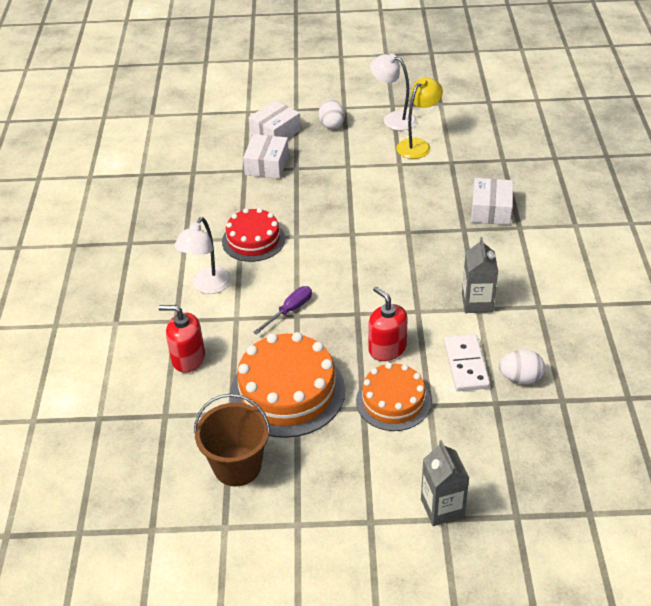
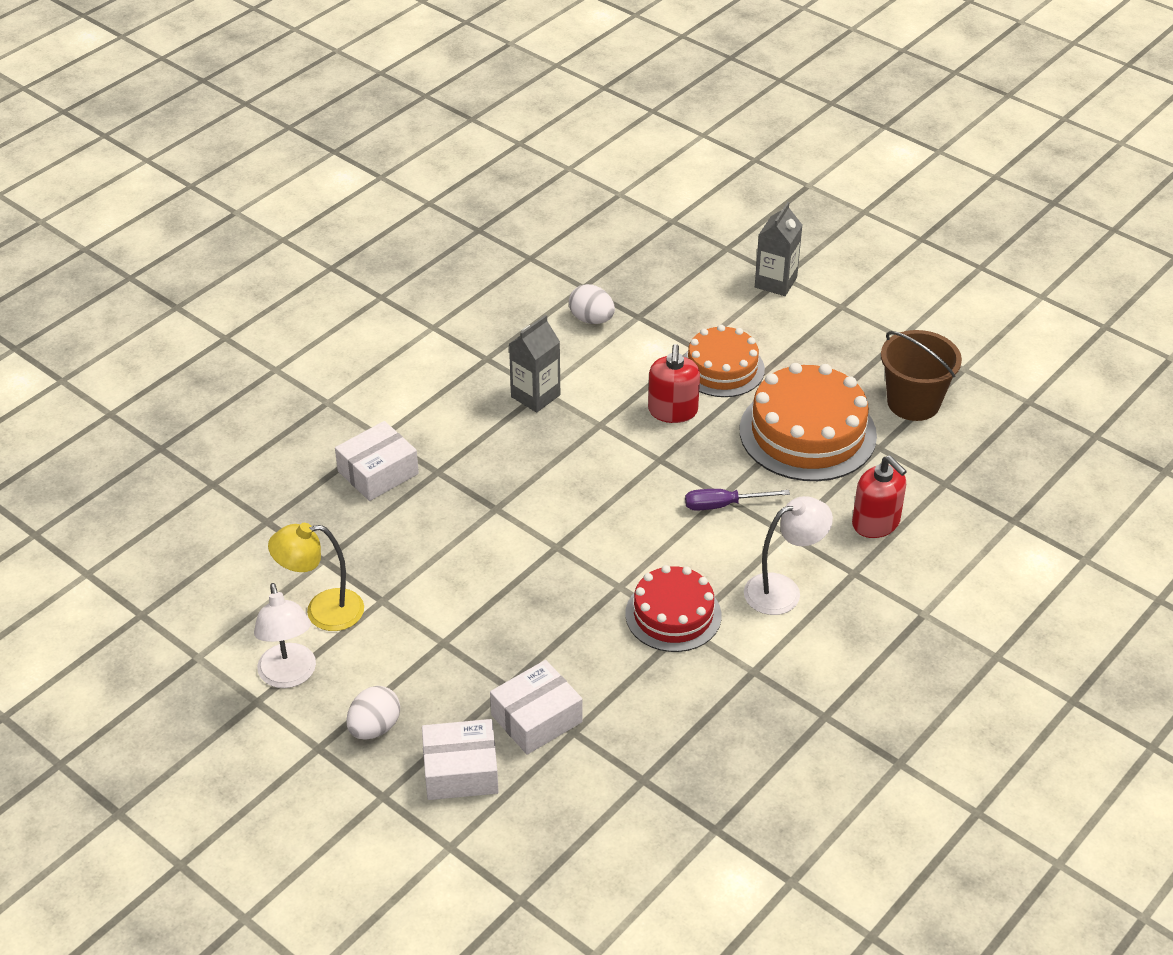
camera: 140 degrees left, 0 degrees up
white domino [444,334,490,391] -> none

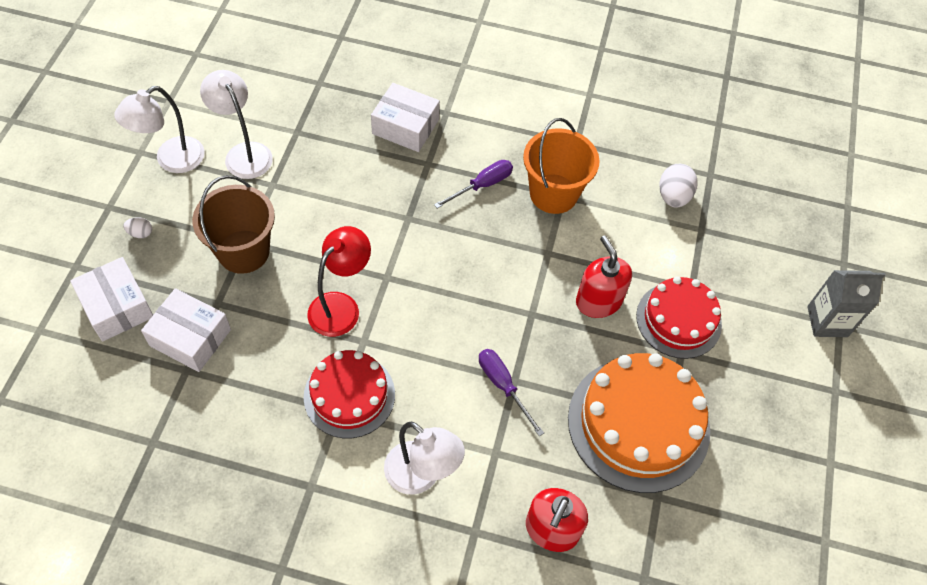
camera: 60 degrees right, 15 degrees up
yellow lamp [268,523,364,631] -> white lamp [200,70,273,179]
white egg [346,686,400,740] -> white egg [123,217,152,238], size x0.53
grey carton [509,315,560,413] -> orange bucket [523,118,600,214]
red soap dispenser [648,344,700,423] -> red soap dispenser turned 90 degrees clockwise [576,236,632,318]
orange cake [683,325,765,397] -> red cake [636,276,722,359]
brown bucket [881,330,962,421] -> brown bucket moved to [192,175,275,274]
none -> red lamp [307,226,371,337]
none -> purple screwdriver [434,160,513,208]

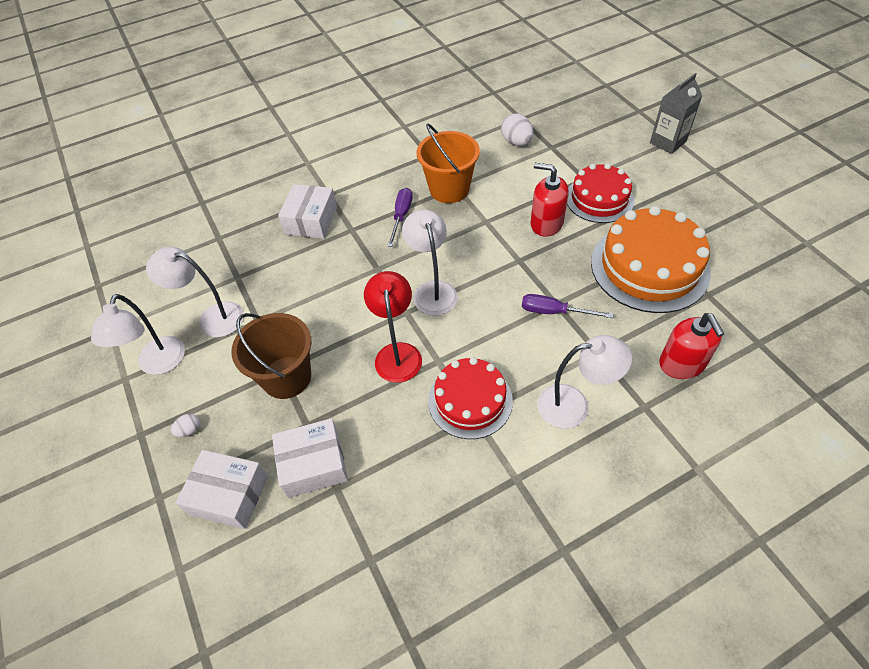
camera: 35 degrees left, 5 degrees down
white box [371,83,440,152] -> white box turned 60 degrees counterclockwise [278,184,337,239]
none -> white lamp [402,209,458,316]

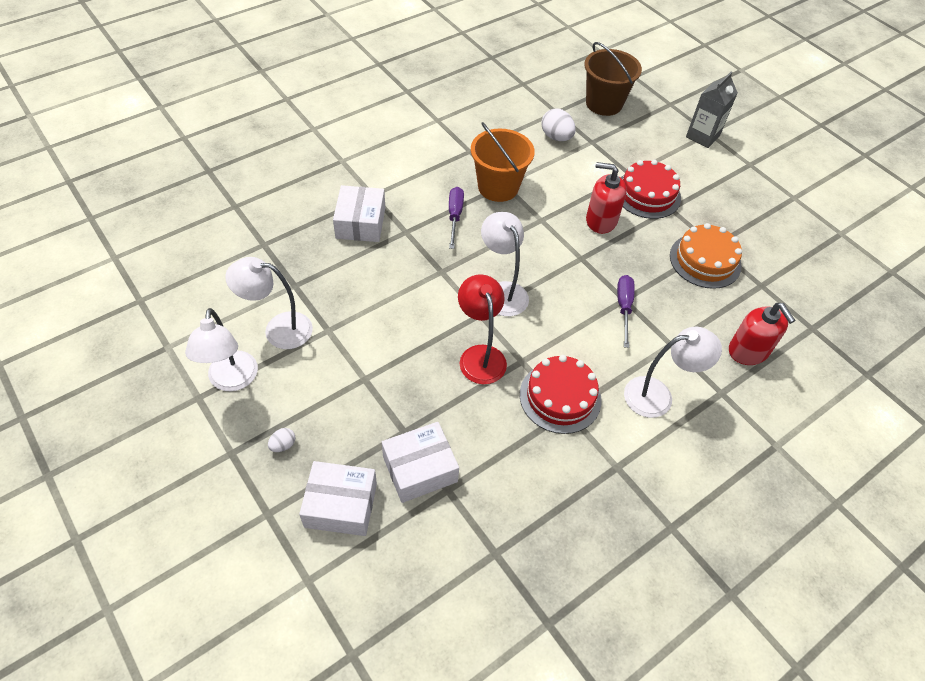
camera: 15 degrees left, 0 degrees up
brown bucket [231,313,311,399] -> brown bucket moved to [584,42,642,116]
purple screwdriver [522,294,613,318] -> purple screwdriver turned 90 degrees clockwise [617,275,635,348]
orange cake [591,206,711,313] -> orange cake [670,223,742,289], size x0.64

